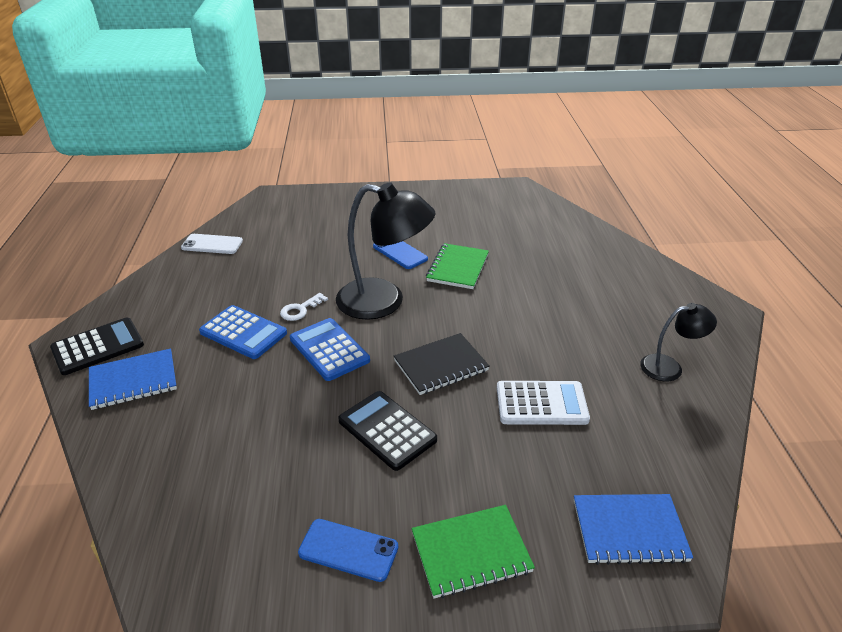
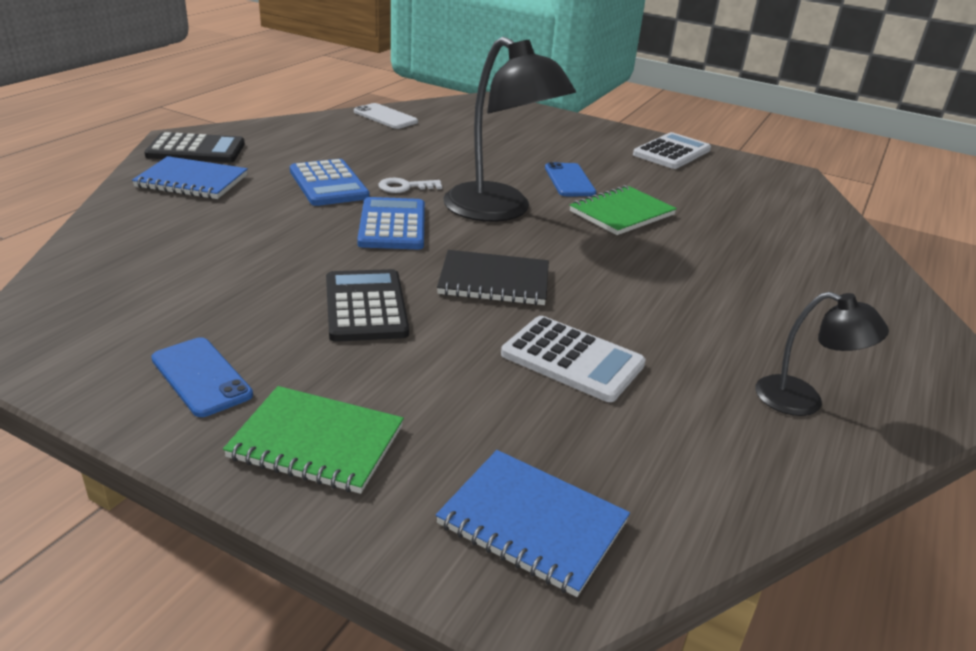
camera: 30 degrees right, 5 degrees down
none -> white calculator [633,132,711,169]

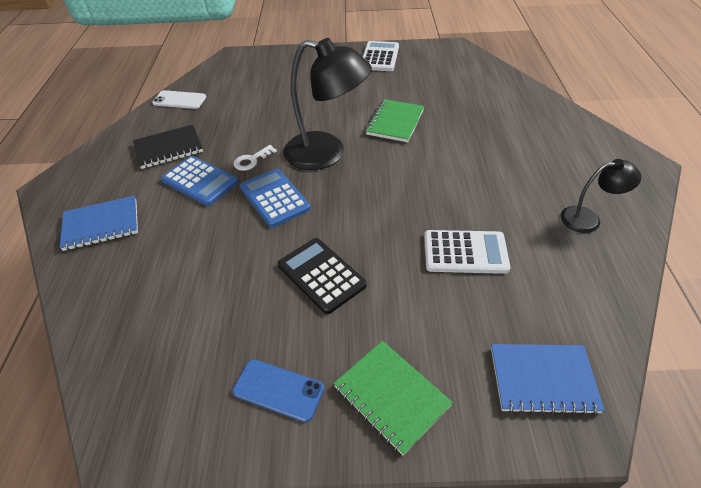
camera: 25 degrees left, 15 degrees up
black calculator [144,132,245,163] -> none
green notebook [223,386,404,494] -> green notebook turned 60 degrees clockwise [333,341,453,455]
black notebook [437,250,549,305] -> black notebook moved to [133,124,203,169]
blue phone [545,162,596,196] -> none

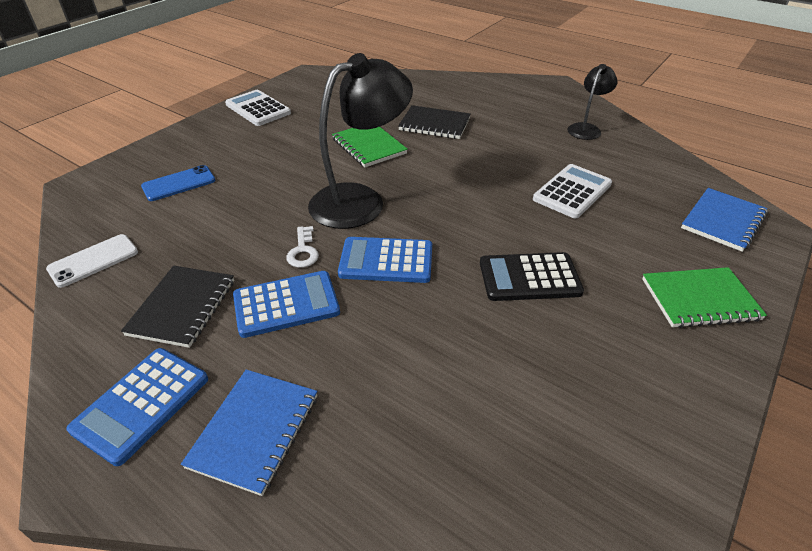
camera: 55 degrees left, 5 degrees down
blue phone [232,359,324,422] -> blue phone moved to [141,165,215,201]
none -> blue calculator [66,348,208,466]
none -> black notebook [398,105,471,139]

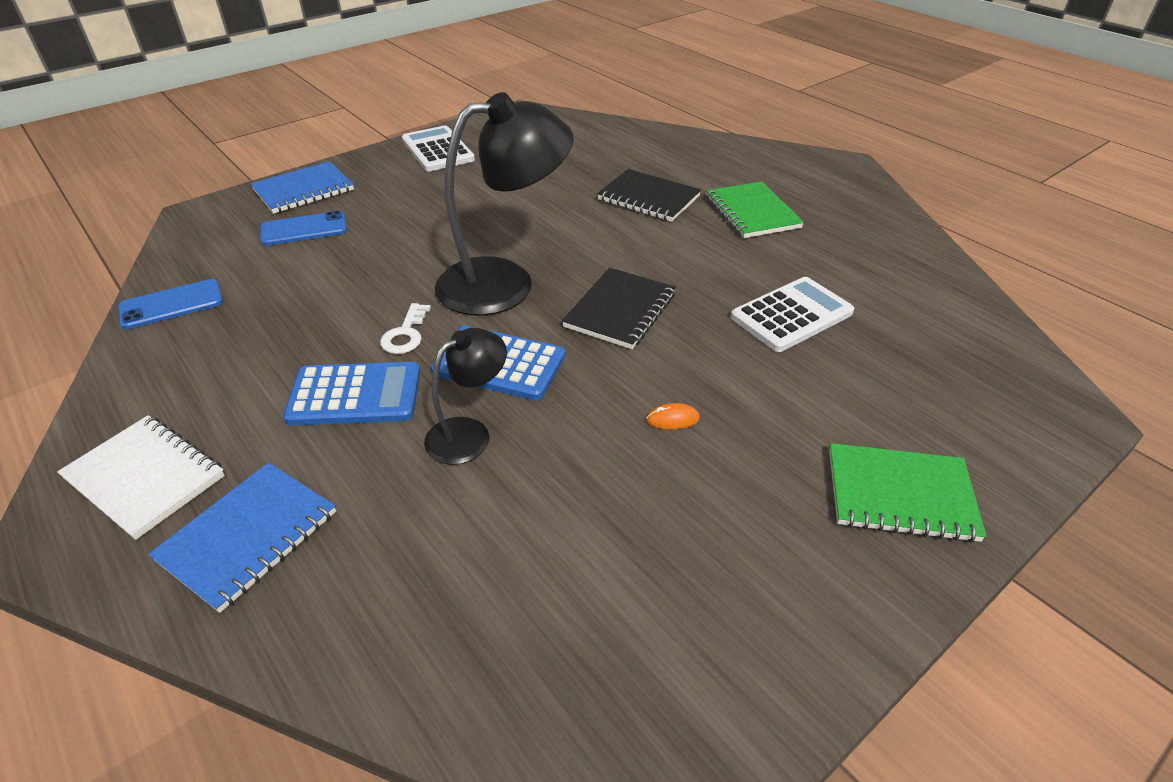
camera: 15 degrees right, 0 degrees up
white phone [46,234,138,288] -> blue phone [118,279,223,329]
blue calculator [66,348,208,466] -> white notebook [57,415,225,540]
black notebook [121,266,234,348] -> black notebook moved to [562,268,676,349]
green notebook [332,127,408,167] -> green notebook moved to [706,181,804,238]
black calculator [480,252,584,301] -> orange mouse [646,403,700,430]
black lamp [568,64,618,140] -> black lamp moved to [424,328,507,465]
blue notebook [681,188,768,252] -> blue notebook moved to [251,161,354,214]

